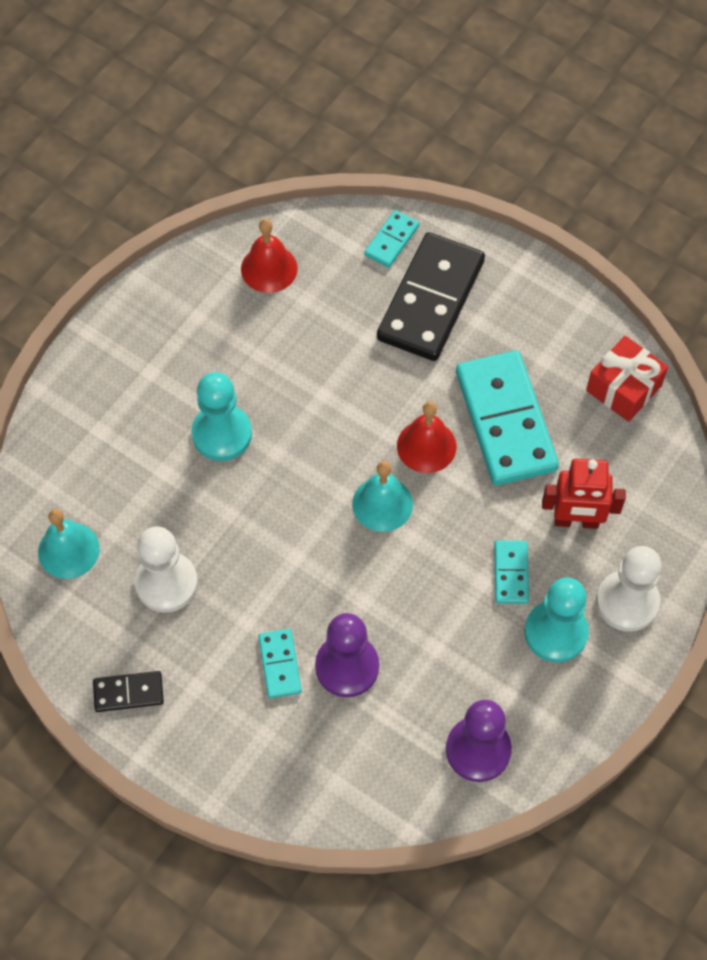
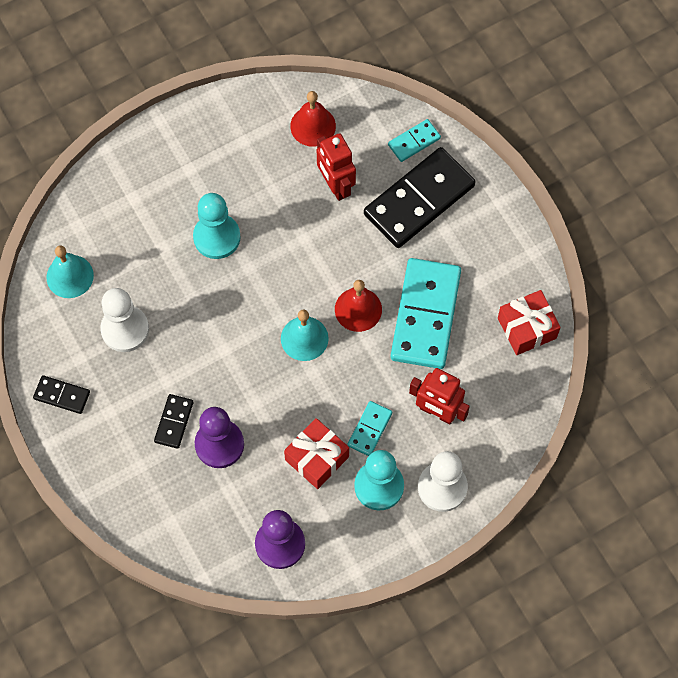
camera: 25 degrees right, 5 degrees up
turquoise domino [258,629,302,698] -> black domino [154,394,193,449]
none -> red gift [284,418,349,489]
none -> red robot [317,133,356,201]

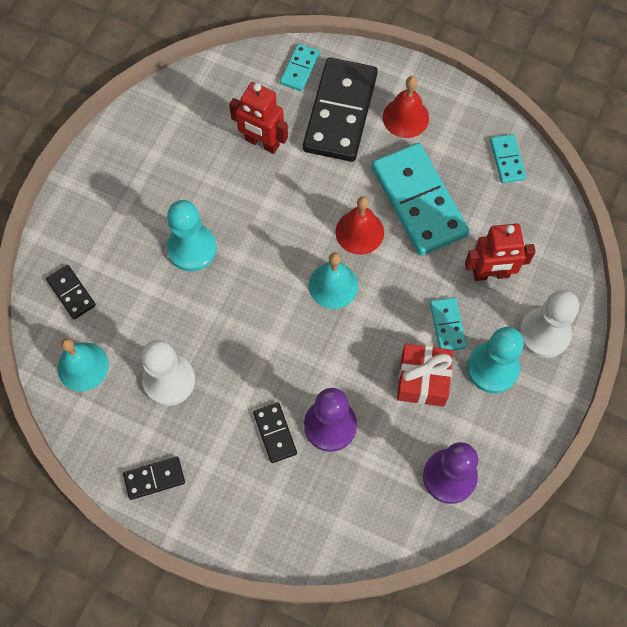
camera: 35 degrees left, 0 degrees up
red bell [290,91,336,147] -> red bell moved to [383,76,429,138]
red gift [498,290,561,355] -> turquoise domino [490,134,526,183]
none -> black domino [46,265,96,319]

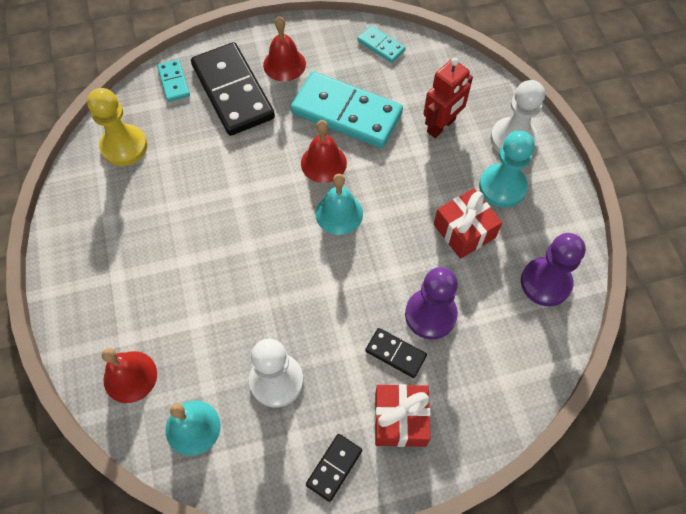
camera: 40 degrees left, 5 degrees down
black domino [46,265,96,319] -> red bell [102,348,157,403]
turquoise pawn [167,200,217,272] -> none
red robot [229,82,288,154] -> none
turquoise domino [430,297,467,350] -> none
none -> yellow pawn [87,88,147,166]
none -> red gift [375,384,431,447]

